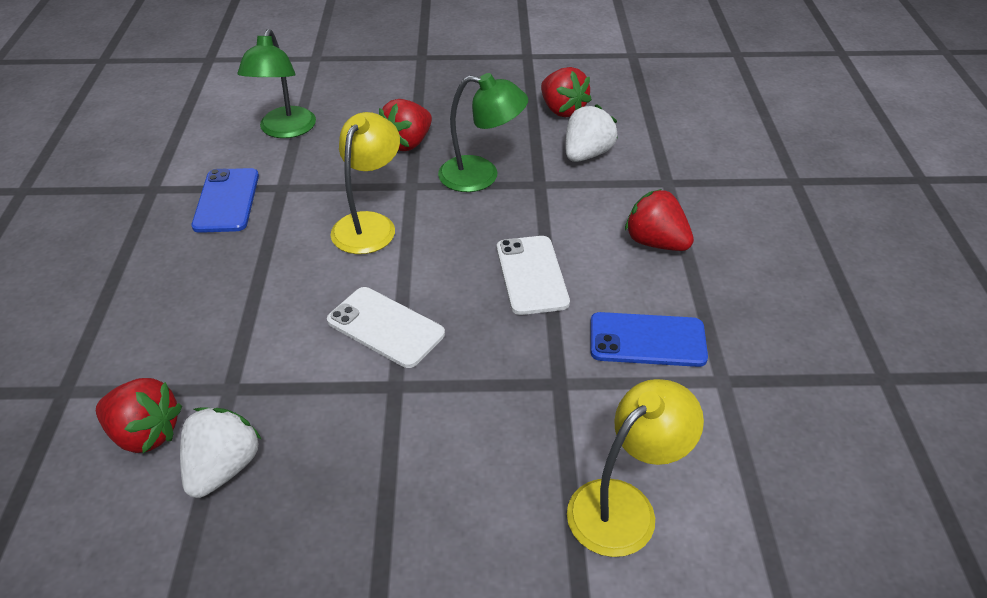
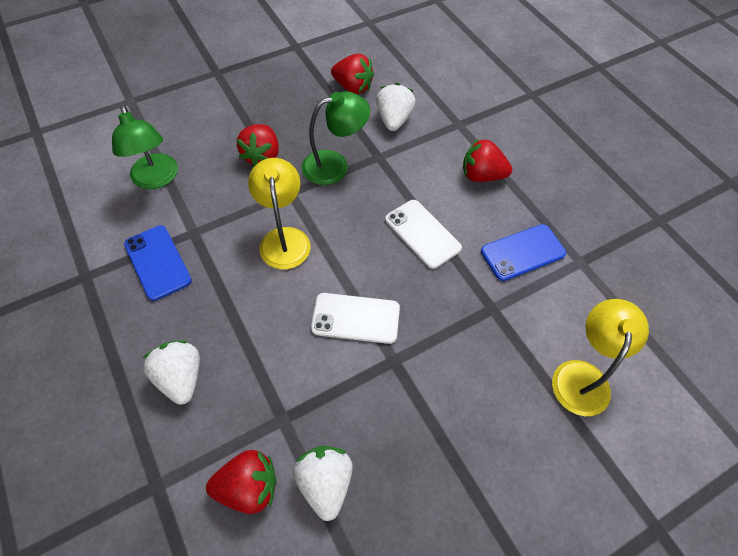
camera: 30 degrees left, 15 degrees up
none -> white strawberry [143,341,200,405]

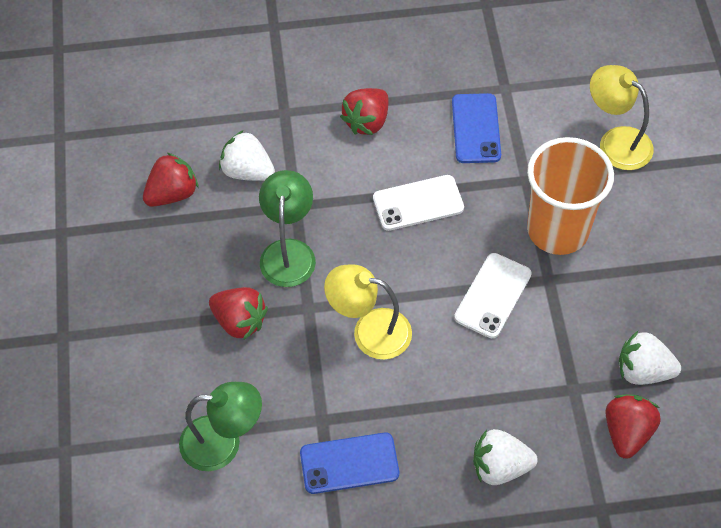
camera: 65 degrees left, 0 degrees up
none -> orange cup [527,137,614,255]

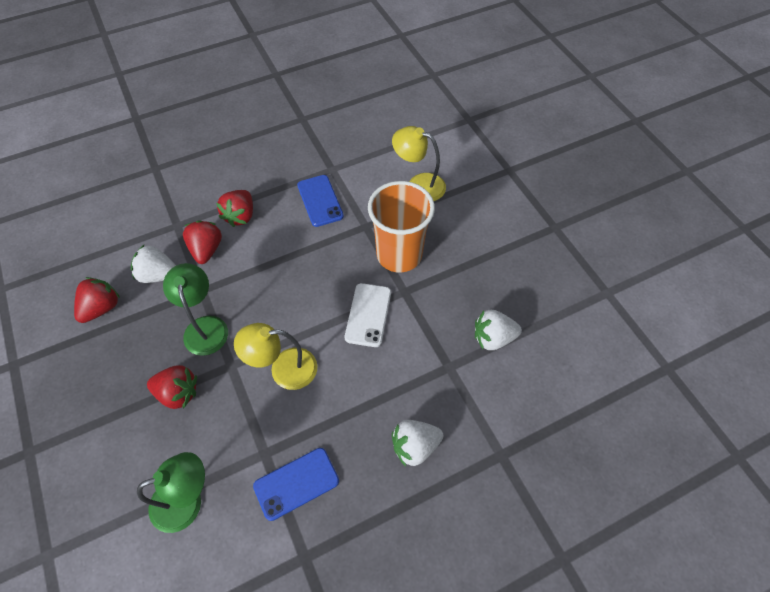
camera: 20 degrees left, 0 degrees up
white phone [373,175,464,231] -> none
red strawberry [606,394,661,459] -> red strawberry moved to [183,220,222,264]

